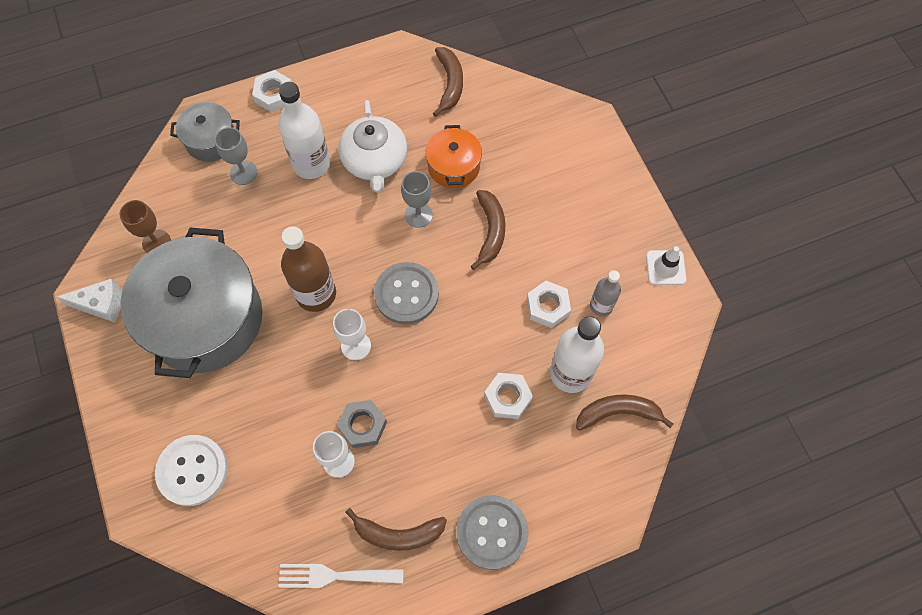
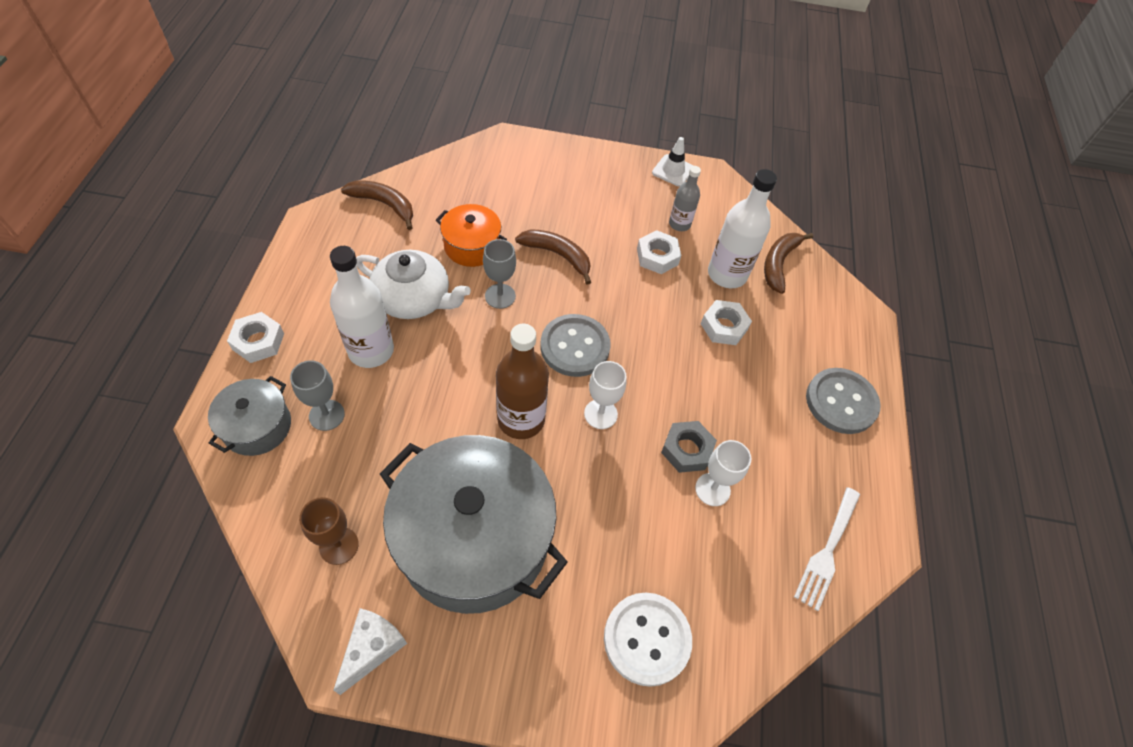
camera: 65 degrees left, 10 degrees down
brown banana [345,508,447,551] -> none

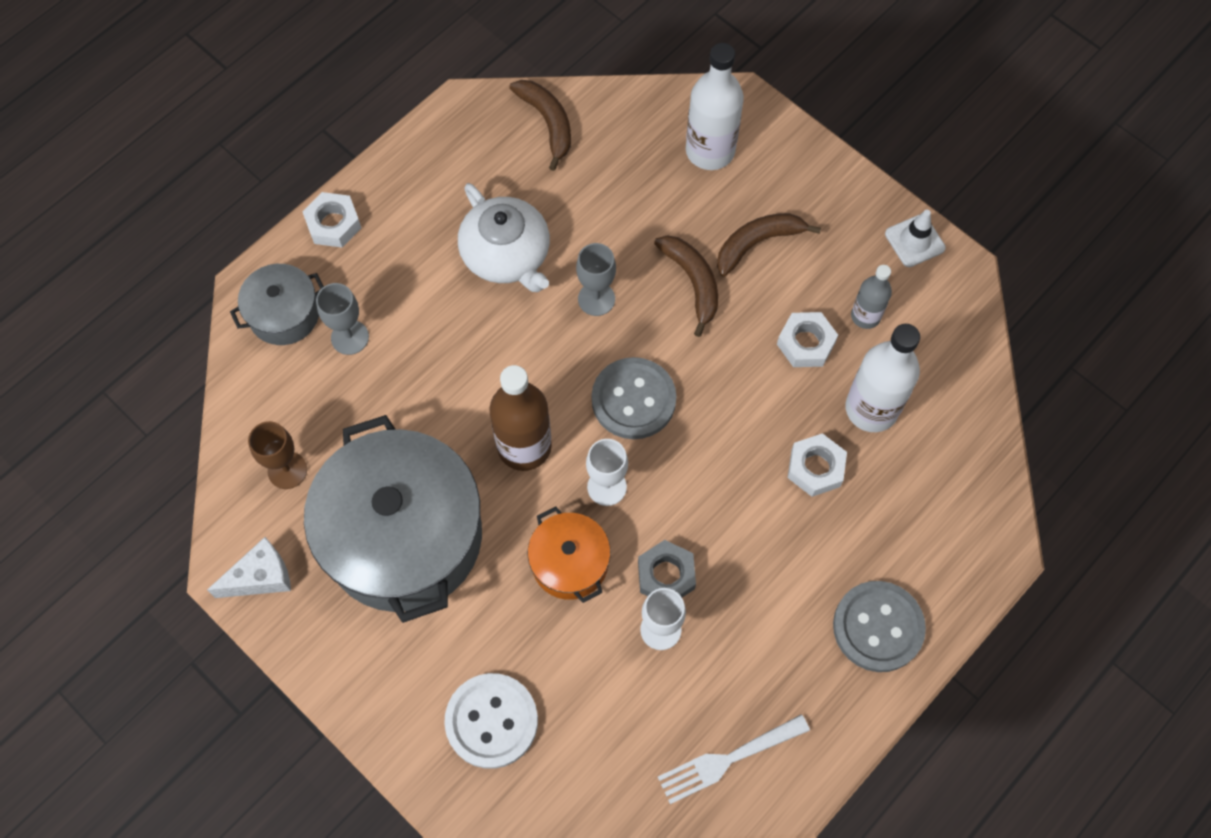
camera: 40 degrees right, 10 degrees up
white bottle [330,246,394,368] -> white bottle moved to [686,43,744,170]
orange pot [436,204,507,267] -> orange pot moved to [528,506,611,603]
brown banana [764,233,813,294] -> brown banana moved to [717,213,821,277]

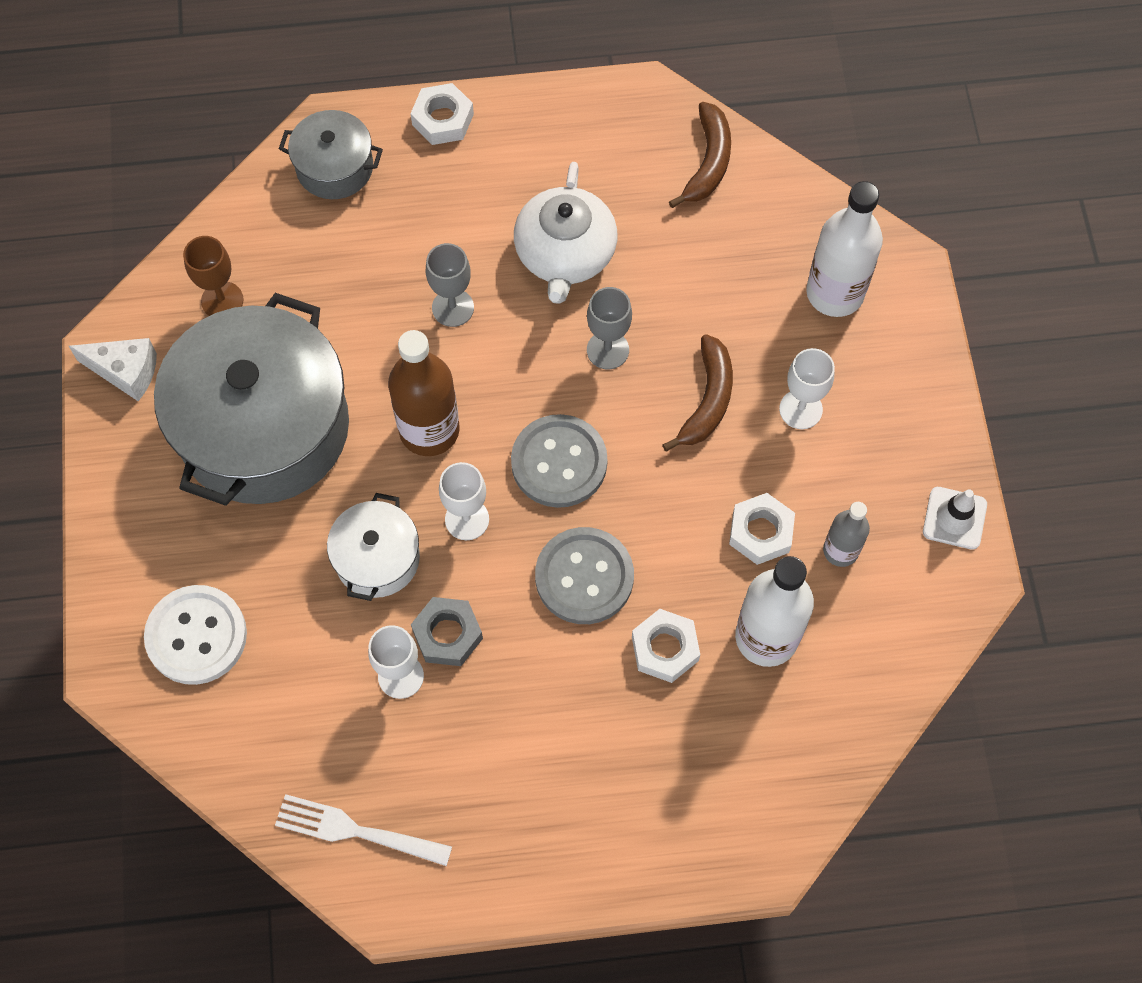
camera: 40 degrees right, 0 degrees up
grey goblet [316,283,369,355] -> grey goblet moved to [426,243,474,327]
orange pot [528,506,611,603] -> white pot [327,493,420,601]
brown banana [717,213,821,277] -> white goblet [779,348,835,429]
grey button [833,581,926,672] -> grey button moved to [535,527,634,624]

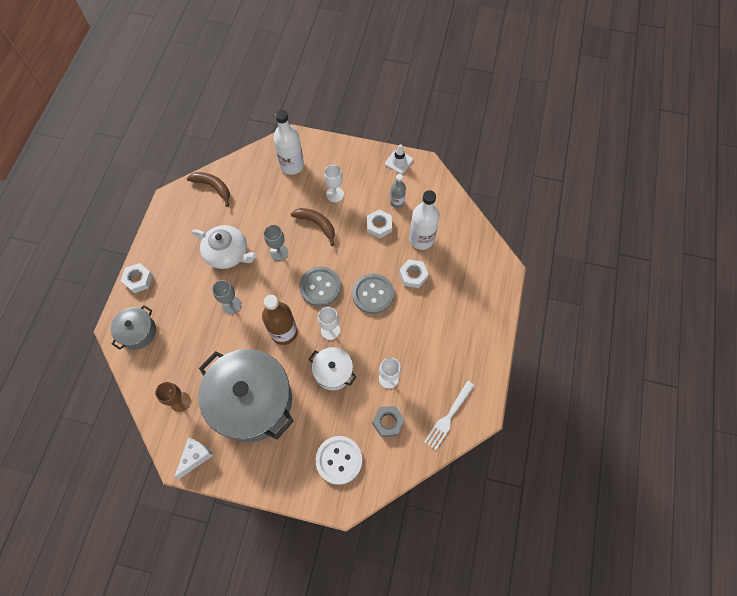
camera: 70 degrees left, 0 degrees up
grey nut [411,597,483,666] -> grey nut moved to [372,406,405,437]

